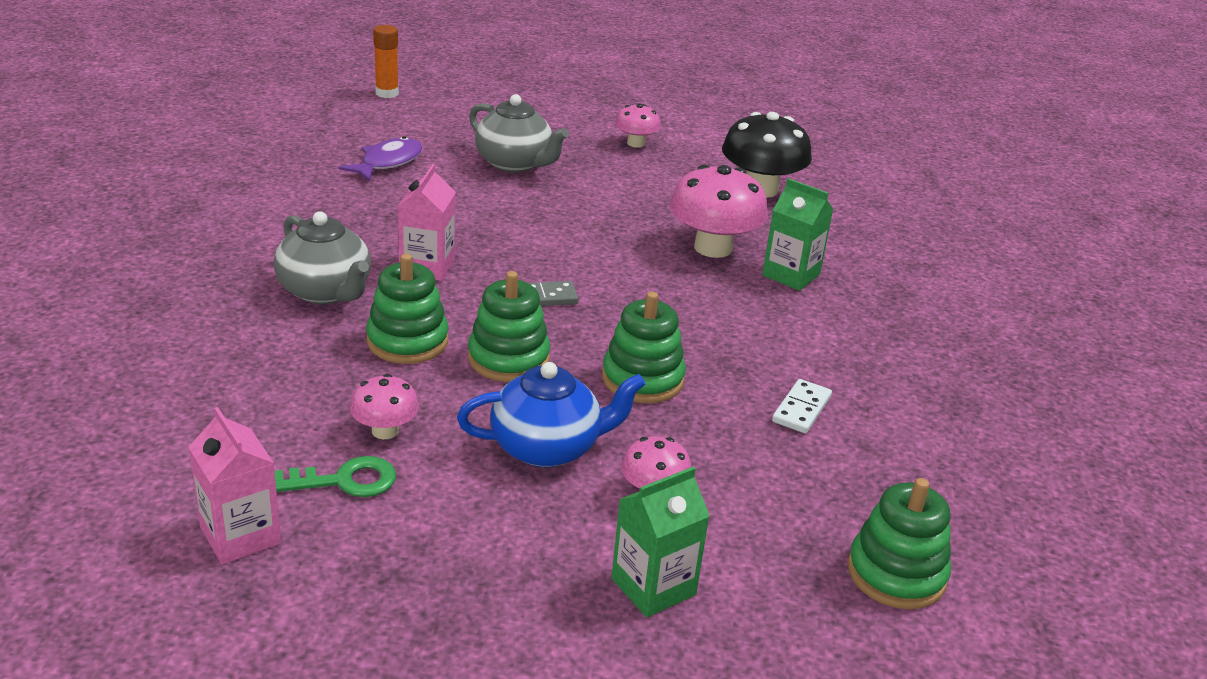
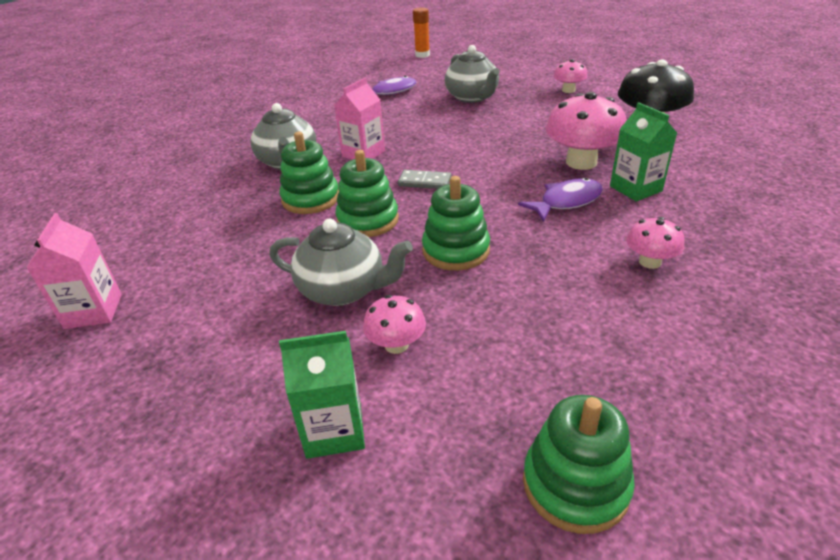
camera: 30 degrees right, 5 degrees up
green key [275,456,396,497] -> none
pink mushroom [350,374,419,439] -> pink mushroom moved to [626,217,684,269]
blue teapot [457,362,646,467] -> grey teapot [269,219,413,306]
white domino [772,379,832,434] -> none
none -> purple fish [518,178,603,222]

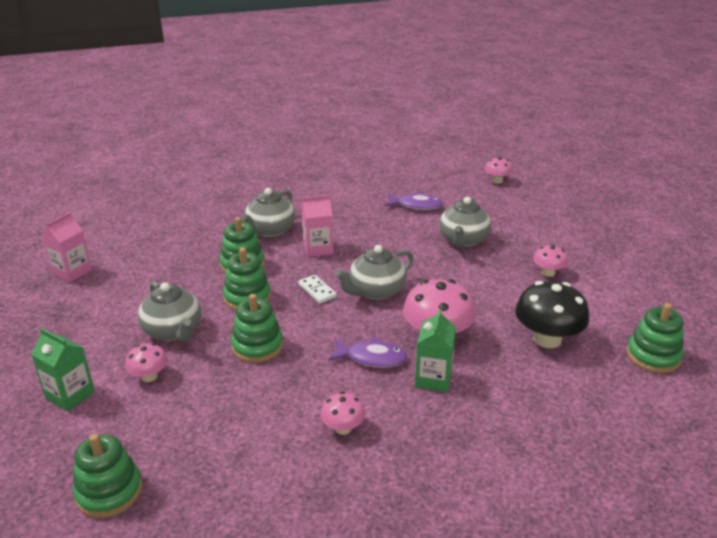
camera: 40 degrees right, 5 degrees down
grey domino [398,170,451,189] -> white domino [298,275,337,304]
orange glue stick [413,7,430,58] -> pink mushroom [485,157,513,184]
none -> grey teapot [335,245,414,300]
none -> green stacking toy [626,303,684,373]

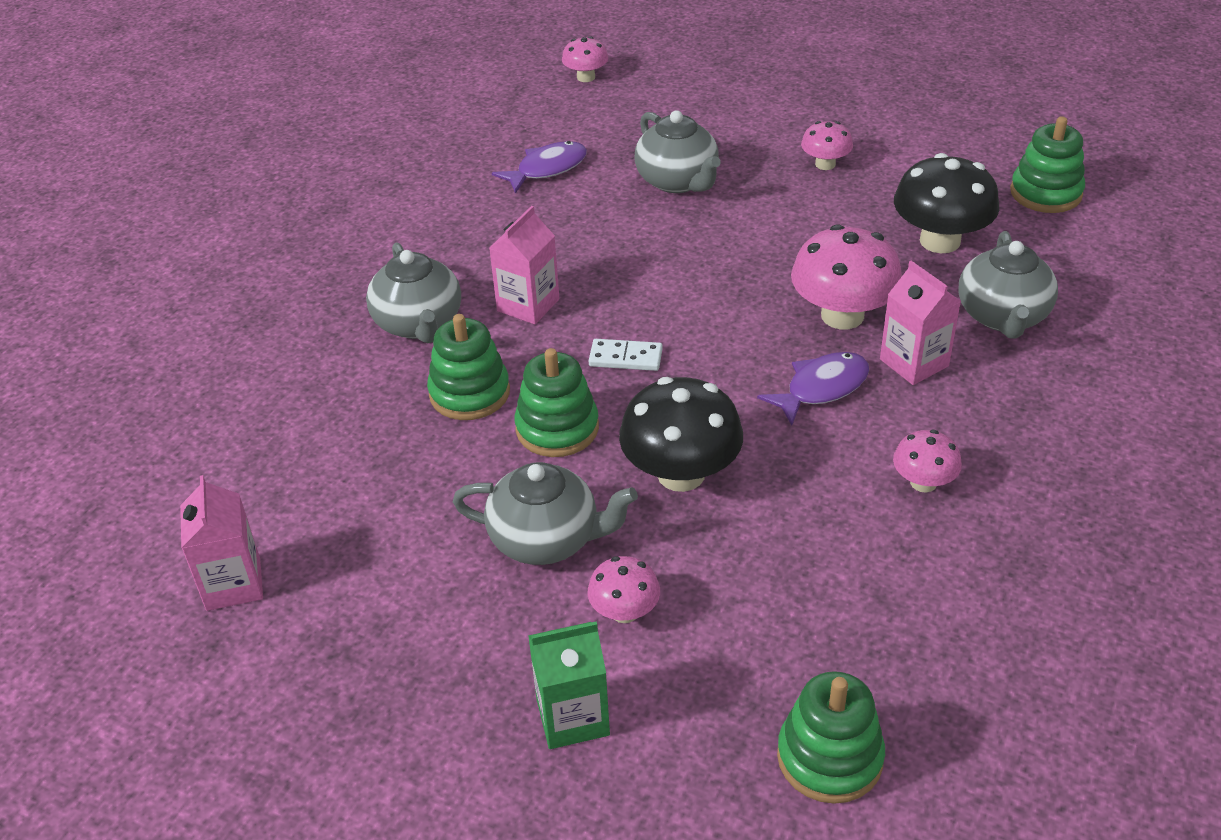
camera: 45 degrees left, 10 degrees up
green stacking toy [231,294,283,363] -> black mushroom [619,377,743,492]
grey teapot [335,245,414,300] -> grey teapot moved to [958,231,1058,339]
green carton [415,308,456,392] -> pink carton [880,261,961,385]

